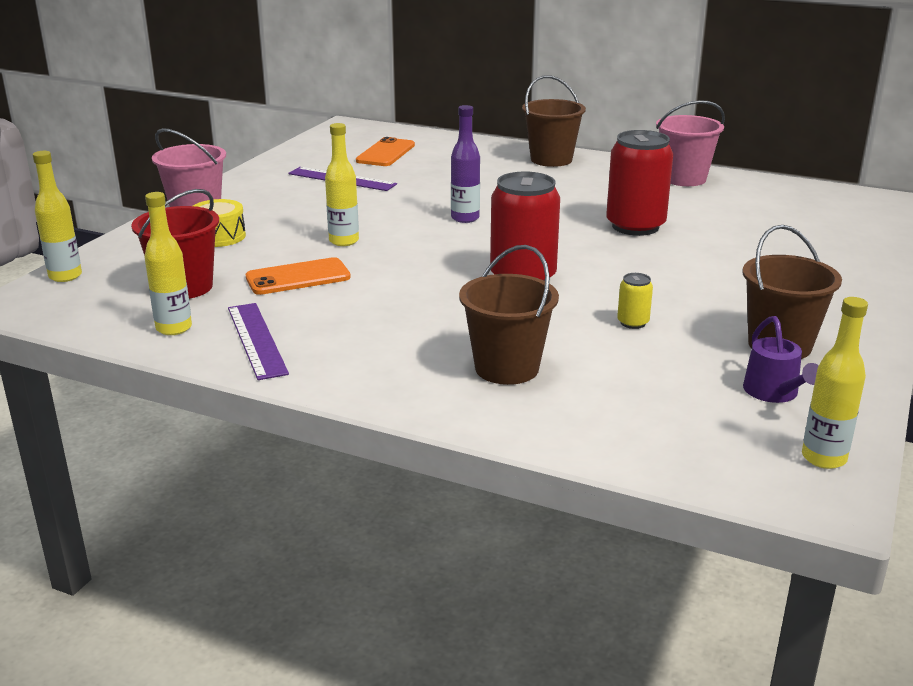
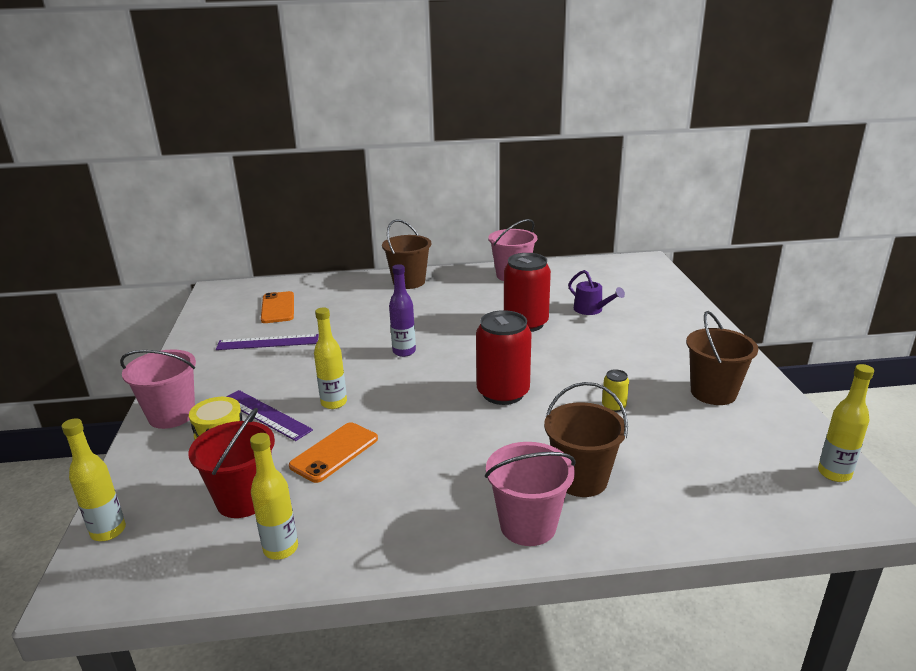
camera: 30 degrees left, 0 degrees up
purple ruler [228,303,289,380] -> purple ruler moved to [226,390,313,441]
purple watering can [743,316,819,403] -> purple watering can moved to [568,270,625,315]
none -> pink bucket [485,442,576,546]

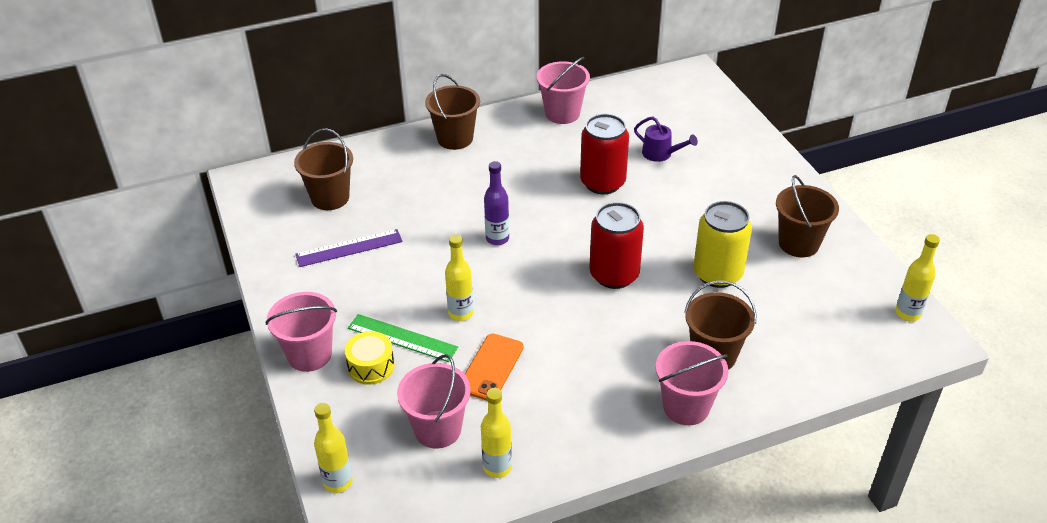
camera: 15 degrees left, 15 degrees up
red bucket [188,408,275,518] -> pink bucket [397,354,471,449]
purple ruler [226,390,313,441] -> green ruler [348,314,458,362]
orange phone [261,291,294,323] -> brown bucket [294,129,353,210]
yellow can [602,369,629,412] -> yellow can [693,201,752,288], size x2.26

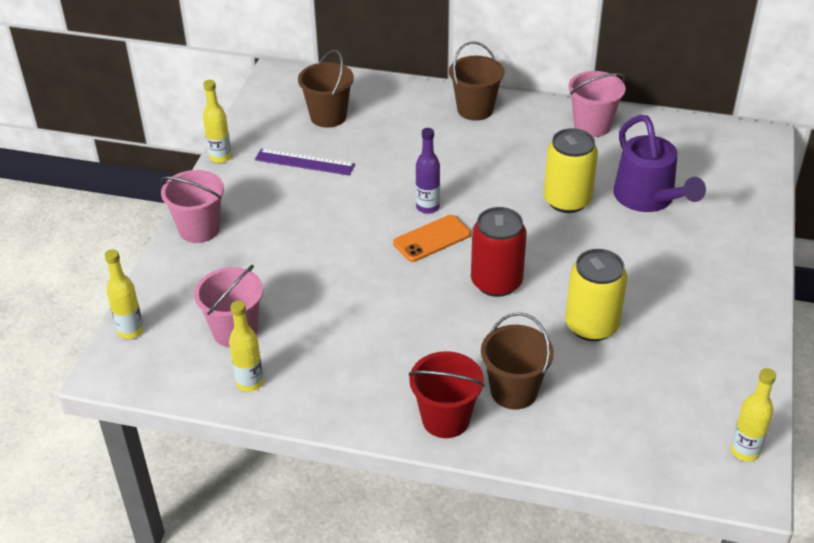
camera: 35 degrees right, 0 degrees up
yellow drum [345,331,395,385] -> none
green ruler [348,314,458,362] -> none
yellow bottle [445,234,474,321] -> yellow bottle moved to [203,80,232,163]
orange phone [465,334,524,401] -> orange phone moved to [393,215,471,262]
red can [580,114,629,194] -> yellow can [544,128,598,213]
purple watering can [634,117,698,162] -> purple watering can [613,115,706,212], size x1.89
pink bucket [656,341,728,425] -> red bucket [409,351,485,438]
brown bucket [776,175,839,257] -> none

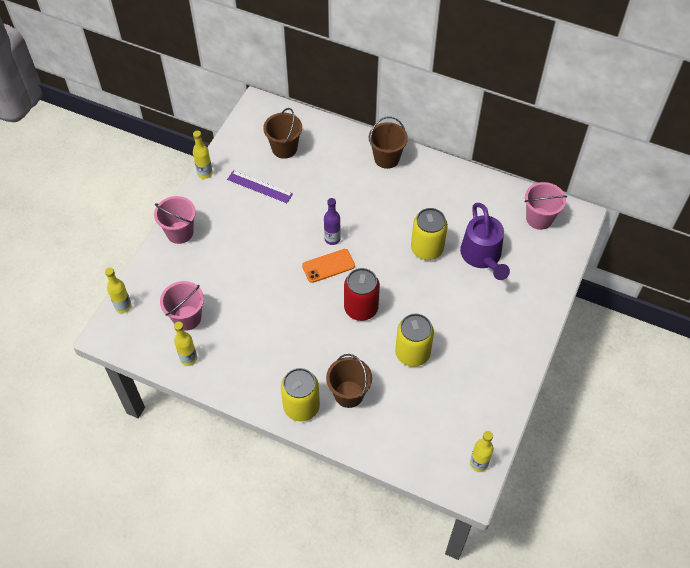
camera: 10 degrees right, 15 degrees up
red bucket [409,351,485,438] -> yellow can [281,368,320,421]
pink bucket [568,71,626,137] -> pink bucket moved to [525,182,567,230]

